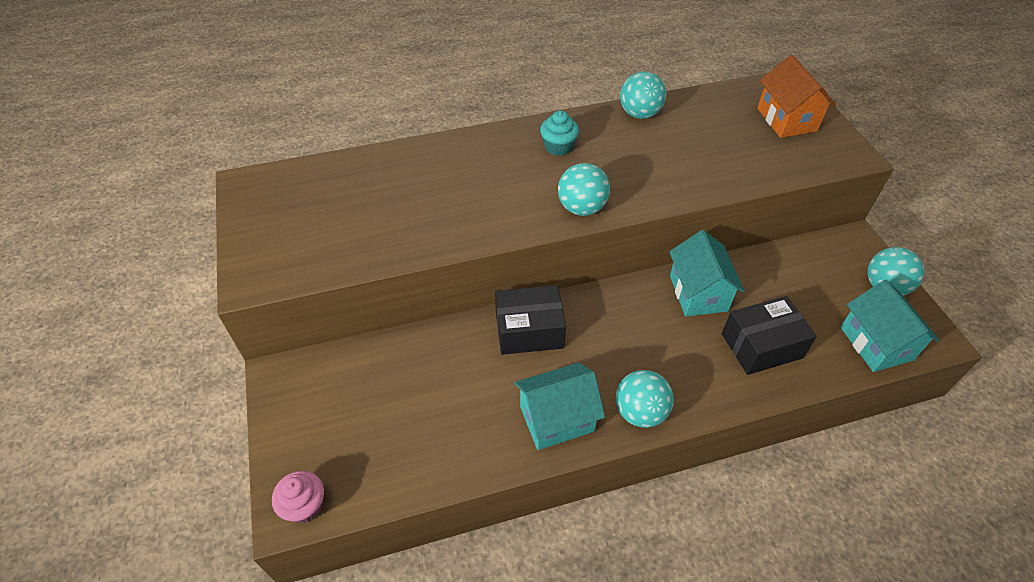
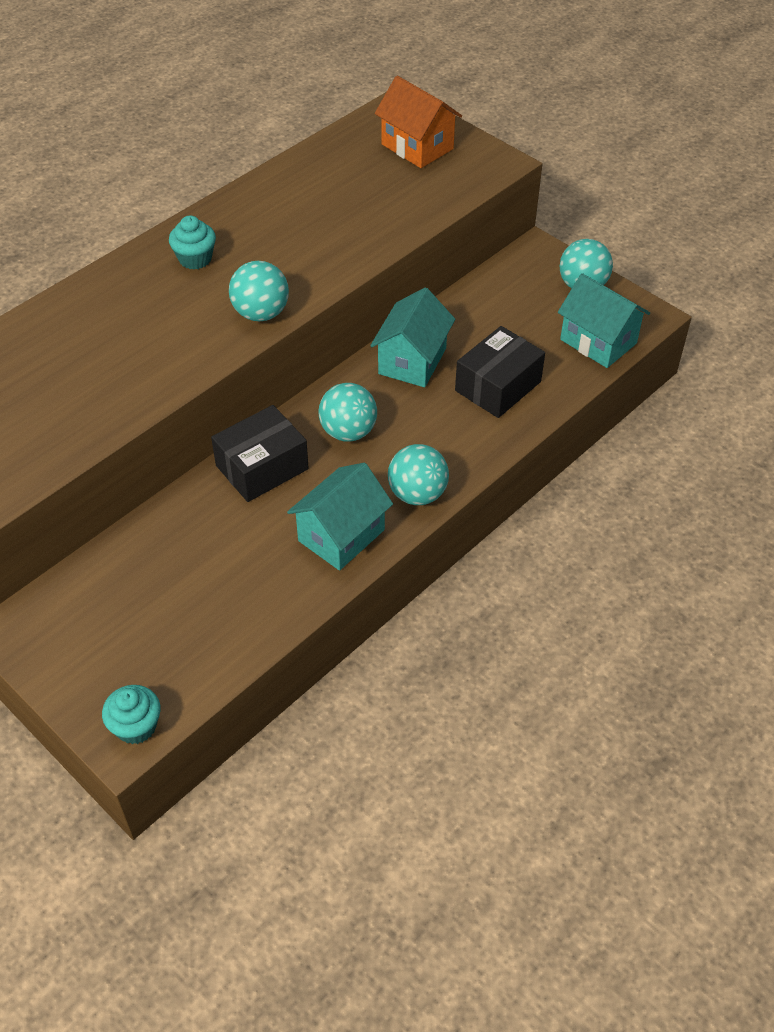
camera: 30 degrees left, 0 degrees up
pink cupcake [272,471,324,523] -> turquoise cupcake [102,685,161,744]
turquoise ball [620,71,666,119] -> turquoise ball moved to [318,383,377,441]
turquoise house [669,230,745,316] -> turquoise house turned 60 degrees clockwise [370,287,455,387]

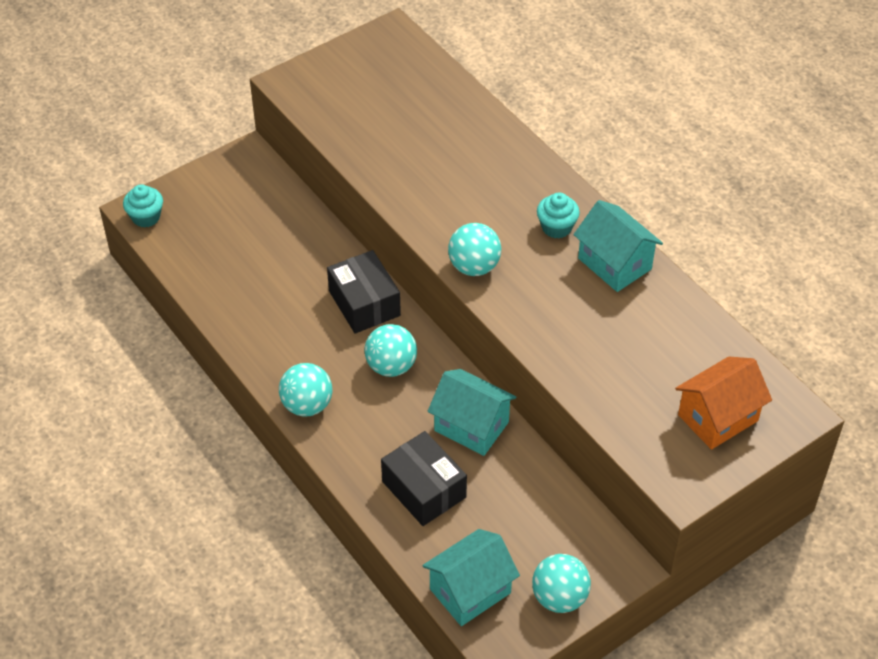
camera: 100 degrees right, 0 degrees up
turquoise house [287,463,393,571] -> turquoise house moved to [573,200,663,292]

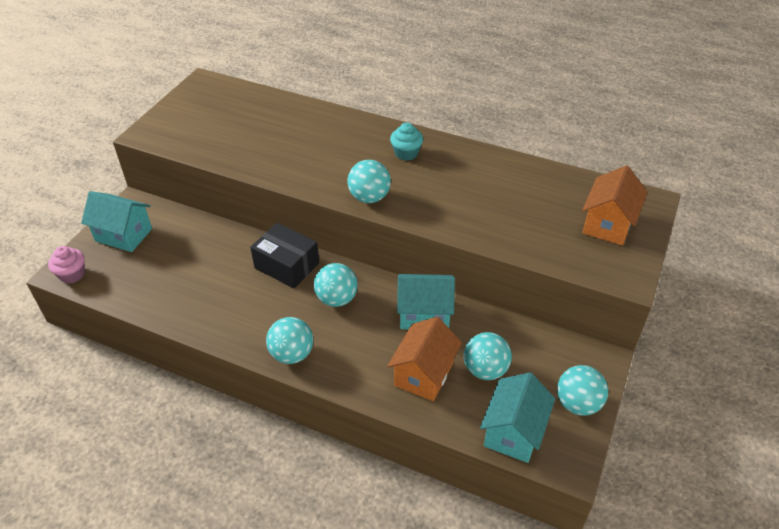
camera: 30 degrees left, 5 degrees down
turquoise cupcake [123,184,163,227] -> pink cupcake [48,246,85,283]
black box [381,431,467,526] -> orange house [387,317,462,401]
turquoise house [573,200,663,292] -> turquoise house moved to [81,191,152,252]
none -> turquoise ball [464,332,512,380]

